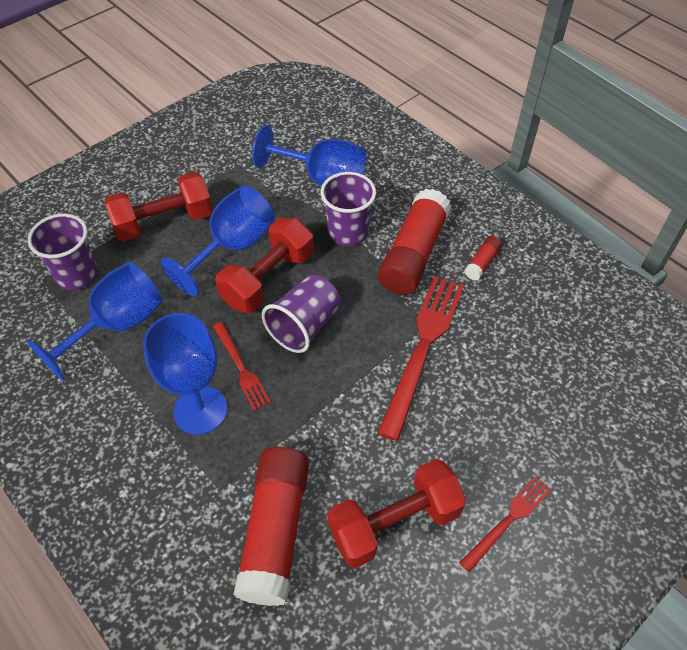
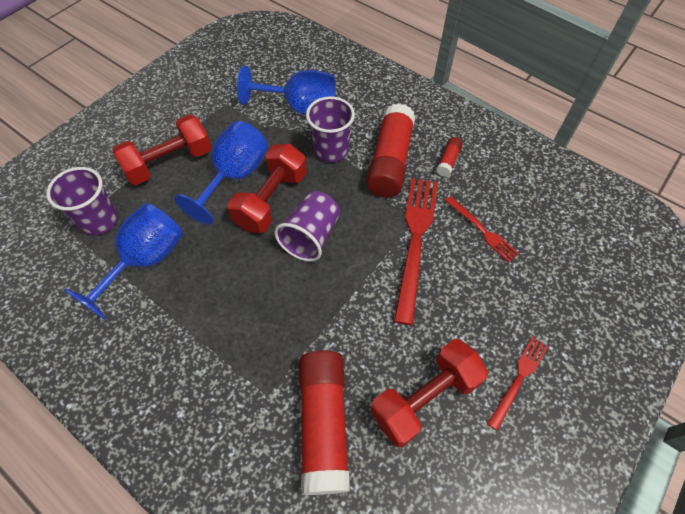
camera: 10 degrees left, 5 degrees up
blue goblet [143,313,227,435] -> none
red fork [213,322,271,411] -> red fork moved to [445,196,519,263]

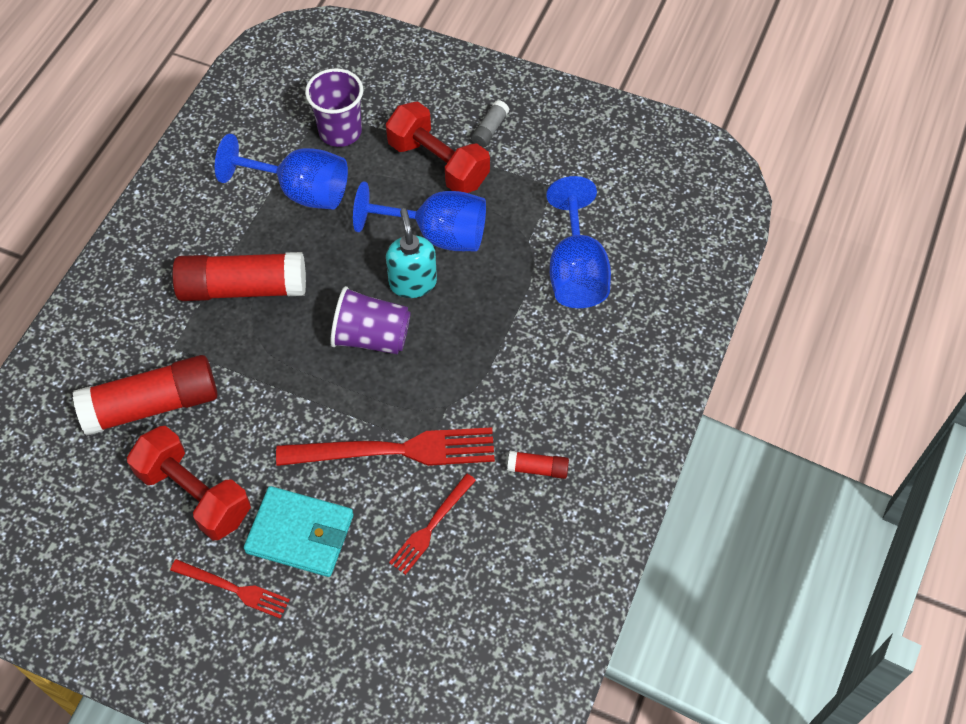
camera: 75 degrees right, 0 degrees up
red dumbbell [227,144,307,233] -> turquoise soap dispenser [386,208,437,298]
purple cup [306,96,355,162] -> none
red glue stick [366,103,416,198] -> red glue stick moved to [172,252,306,301]
none -> turquoise wallet [244,486,354,577]
none -> grey glue stick [471,100,509,148]

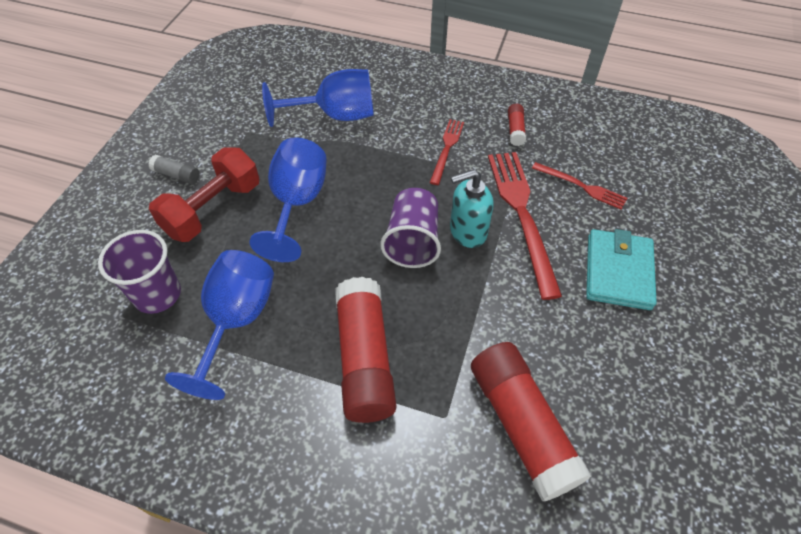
camera: 95 degrees left, 5 degrees down
red dumbbell [127,426,251,540] -> none
red fork [170,559,290,619] -> red fork moved to [429,119,464,185]
turquoise soap dispenser [386,208,437,298] -> turquoise soap dispenser moved to [450,169,494,248]

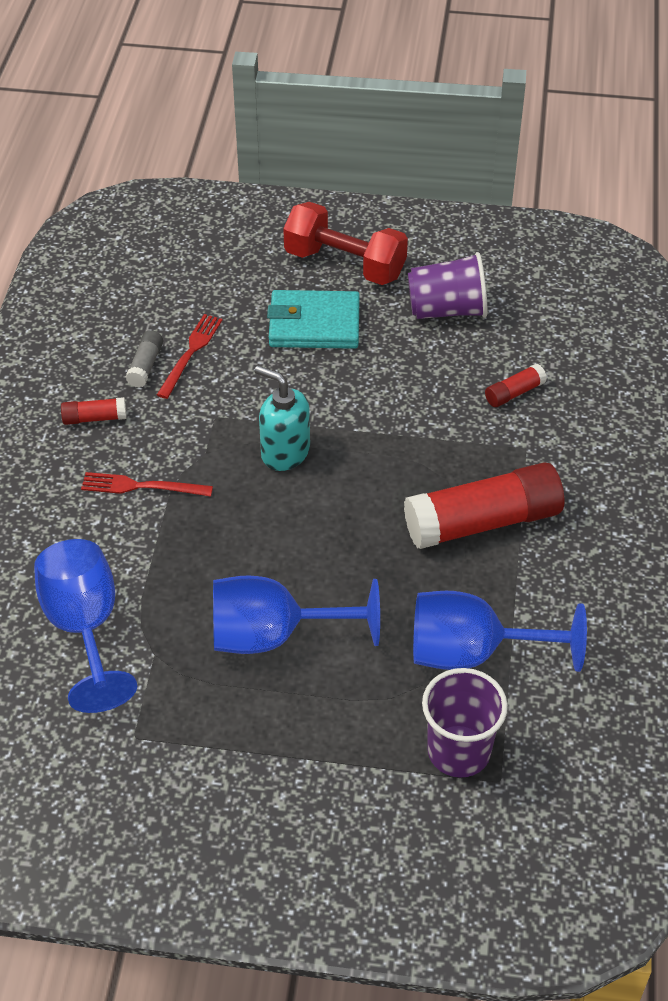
camera: 100 degrees left, 5 degrees down
grey glue stick [148,155,200,184] -> grey glue stick moved to [125,330,163,388]
red dumbbell [149,147,259,242] -> red dumbbell moved to [283,202,408,285]
purple cup [380,188,441,268] -> purple cup moved to [408,252,487,319]
turquoise soap dispenser [450,169,494,248] -> turquoise soap dispenser turned 150 degrees clockwise [255,366,310,471]
red glue stick [471,342,592,502] -> red glue stick [485,364,547,407], size x0.44
red fork [488,152,562,300] -> none

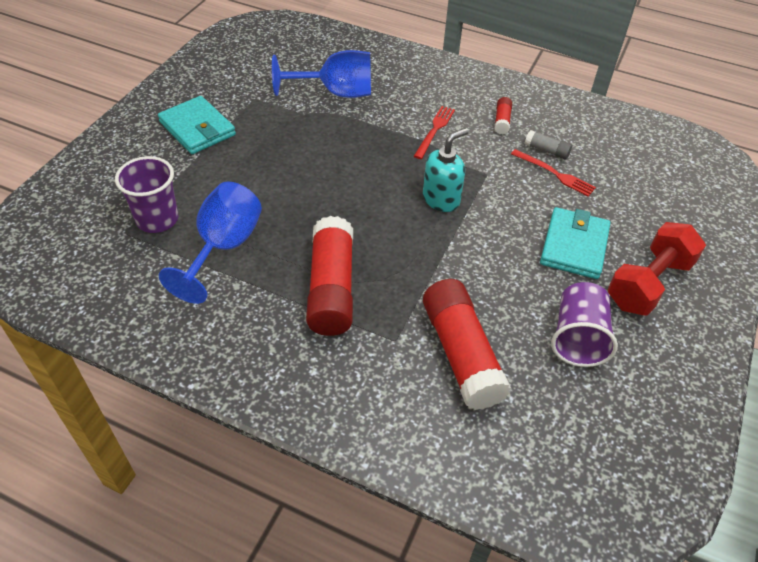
camera: 105 degrees right, 0 degrees up
blue goblet [213,576,380,654] -> none
red glue stick [485,364,547,407] -> red glue stick [423,279,511,410], size x2.27
none -> turquoise wallet [158,96,236,154]

